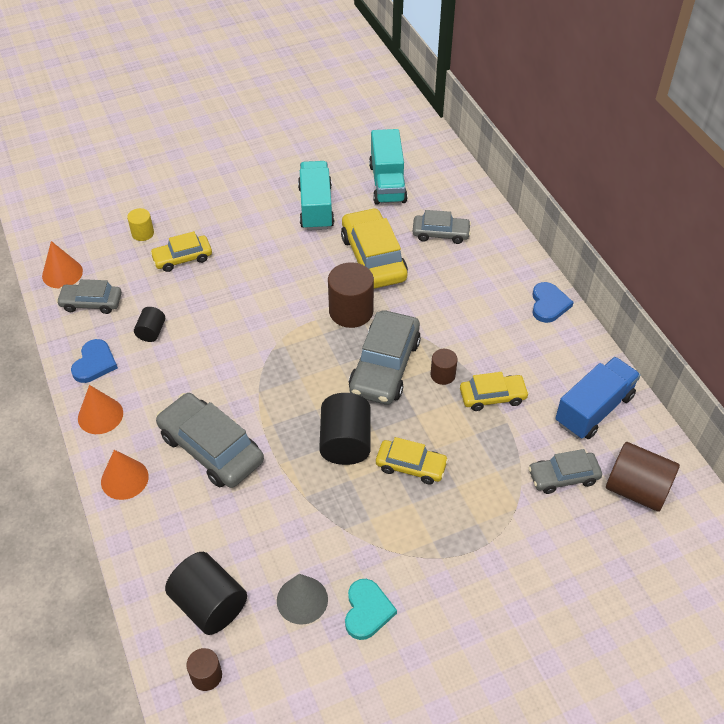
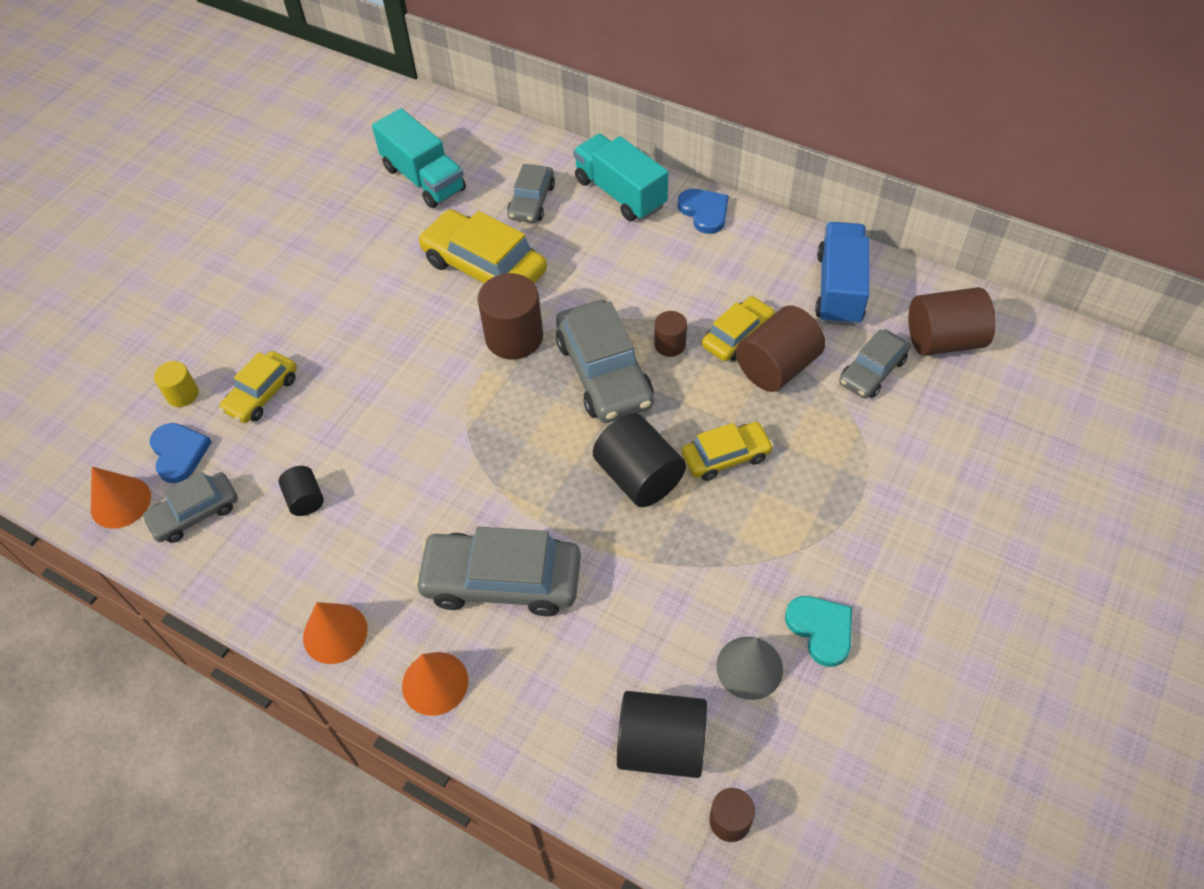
camera: 35 degrees left, 5 degrees up
blue heart [71,339,118,383] -> blue heart moved to [150,423,212,483]
turquoise truck [298,161,334,231] -> turquoise truck moved to [573,134,668,221]
grey car [413,210,471,244] -> grey car turned 135 degrees clockwise [507,164,555,223]
none -> brown cylinder [736,306,825,392]

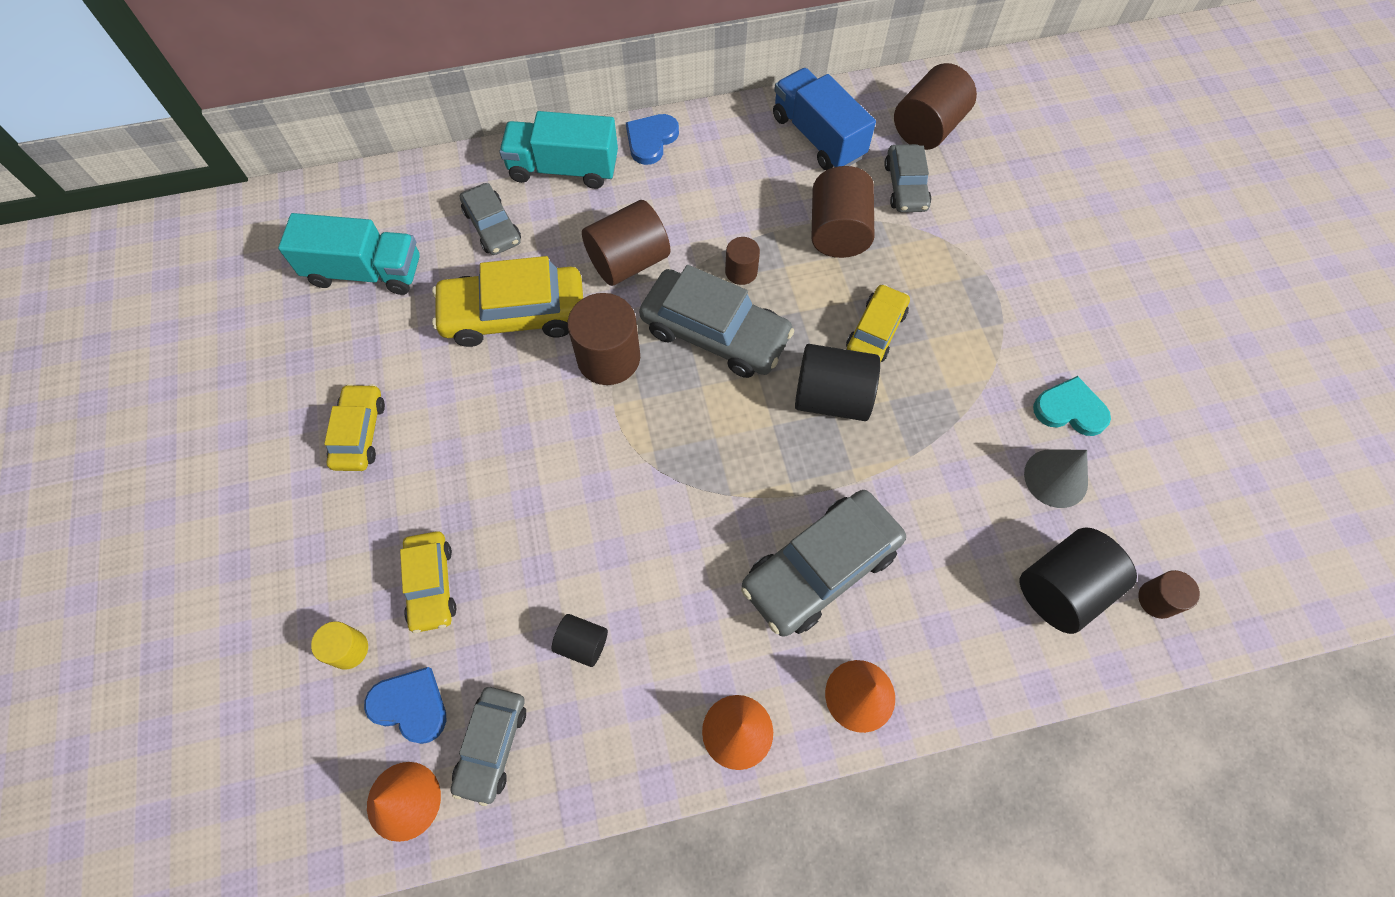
camera: 45 degrees left, 10 degrees up
blue heart [678,189,729,234] -> blue heart turned 75 degrees counterclockwise [626,114,679,165]
yellow car [702,296,775,361] -> yellow car moved to [324,384,385,471]
none -> brown cylinder [582,200,670,286]

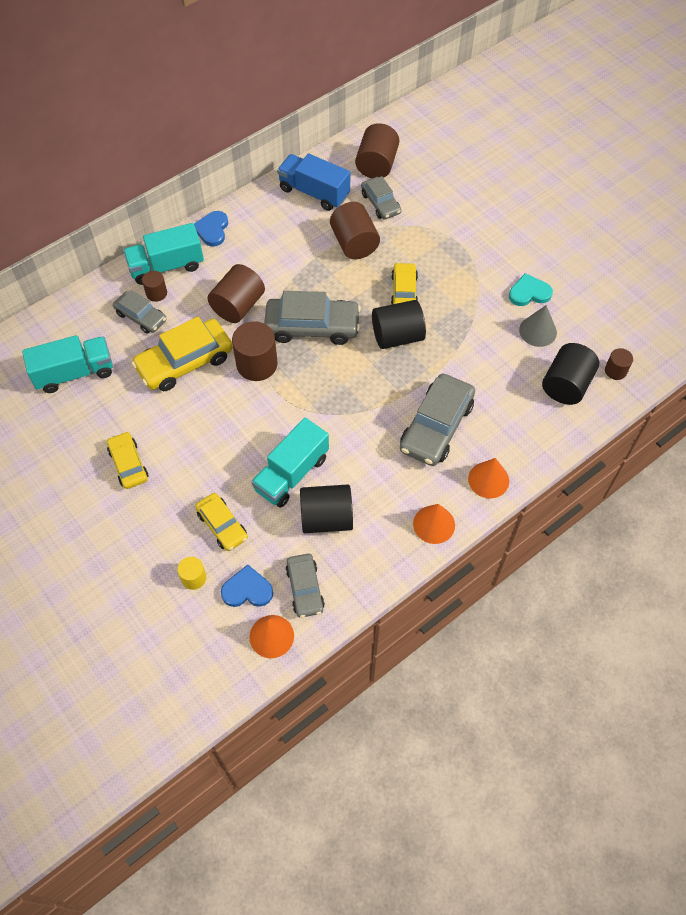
camera: 25 degrees left, 5 degrees down
black cylinder [552,614,608,667] -> black cylinder [300,484,353,533], size x1.86
brown cylinder [725,237,760,285] -> brown cylinder moved to [142,271,167,302]
none -> turquoise truck [251,418,329,508]

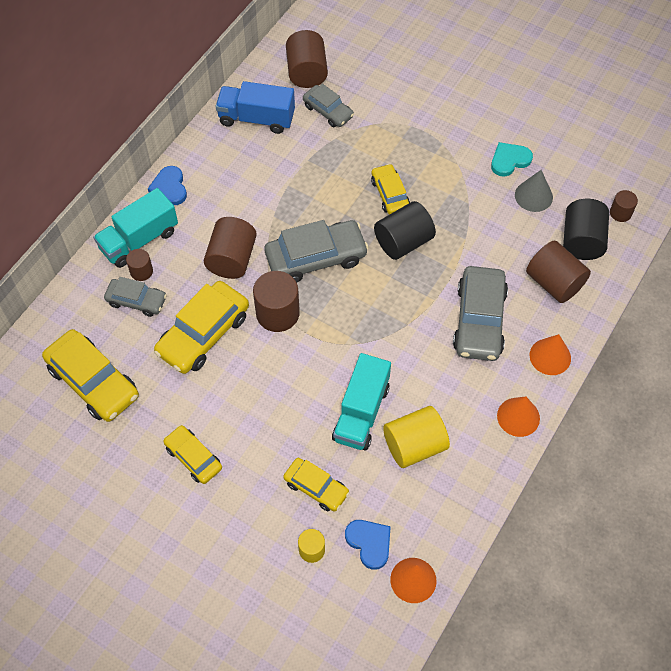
camera: 20 degrees left, 0 degrees up
turquoise truck [22,335,113,393] -> yellow car [42,329,139,422]
blue heart [221,565,273,607] -> blue heart turned 75 degrees clockwise [345,520,391,570]
grey car [286,554,325,618] -> none
black cylinder [300,484,353,533] -> yellow cylinder [383,406,450,468]
brown cylinder [330,202,380,259] -> brown cylinder moved to [526,240,591,303]

